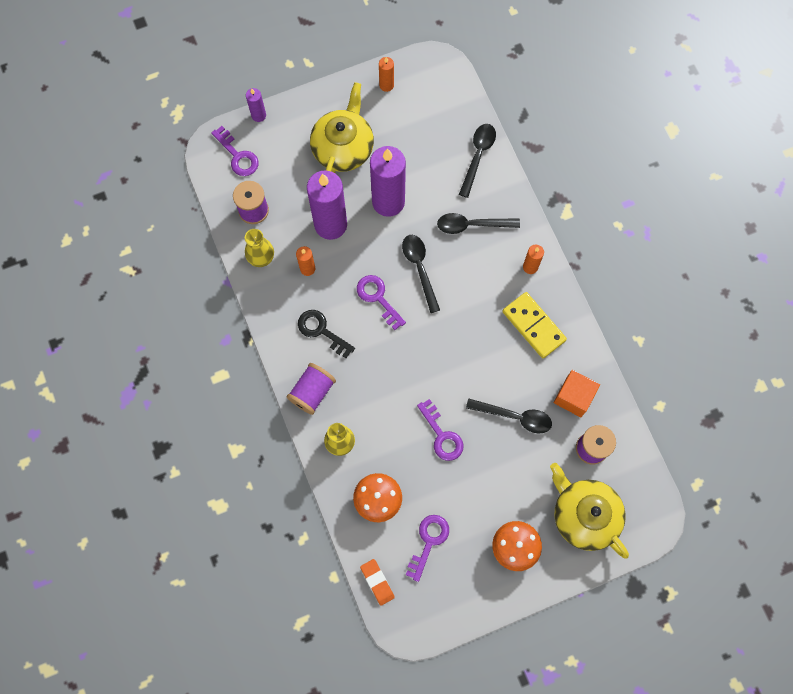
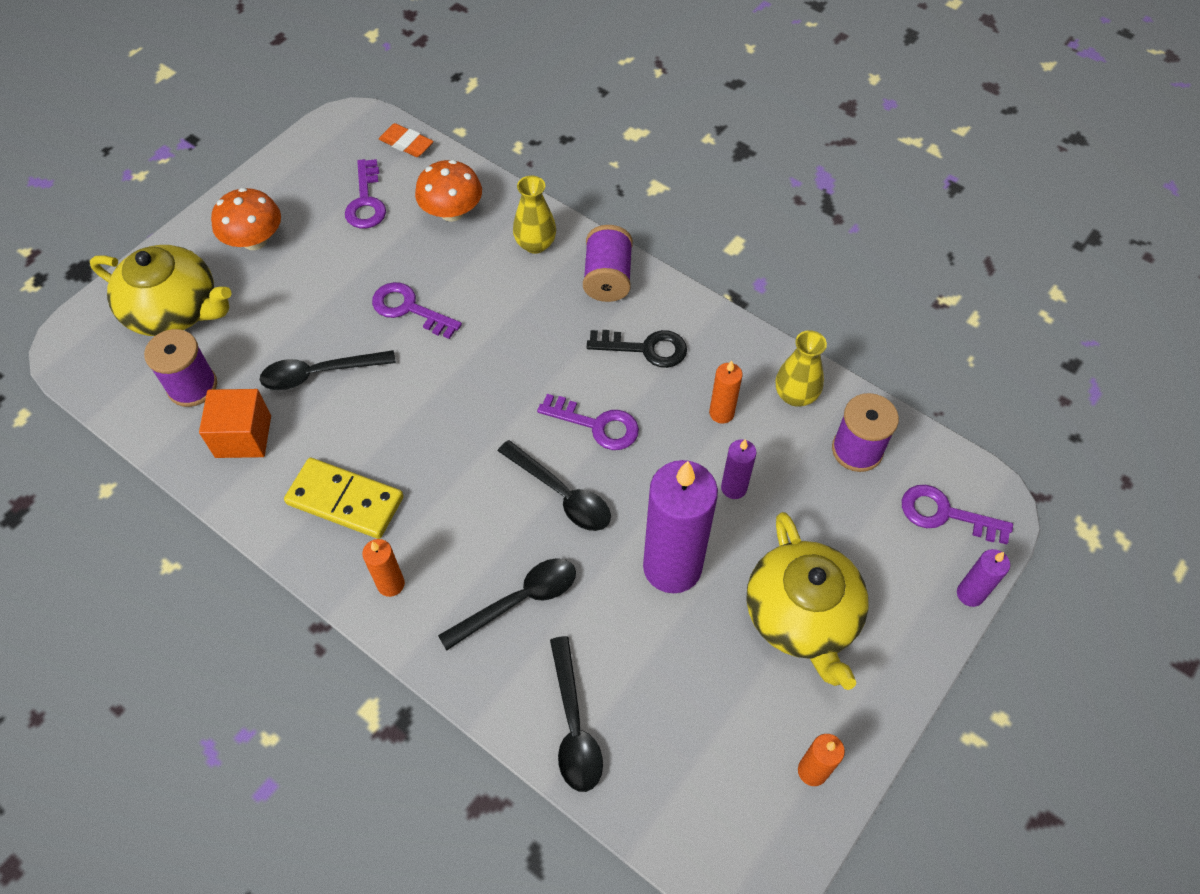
camera: 150 degrees right, 15 degrees down
purple candle [307,170,347,240] -> purple candle [721,439,757,499], size x0.46

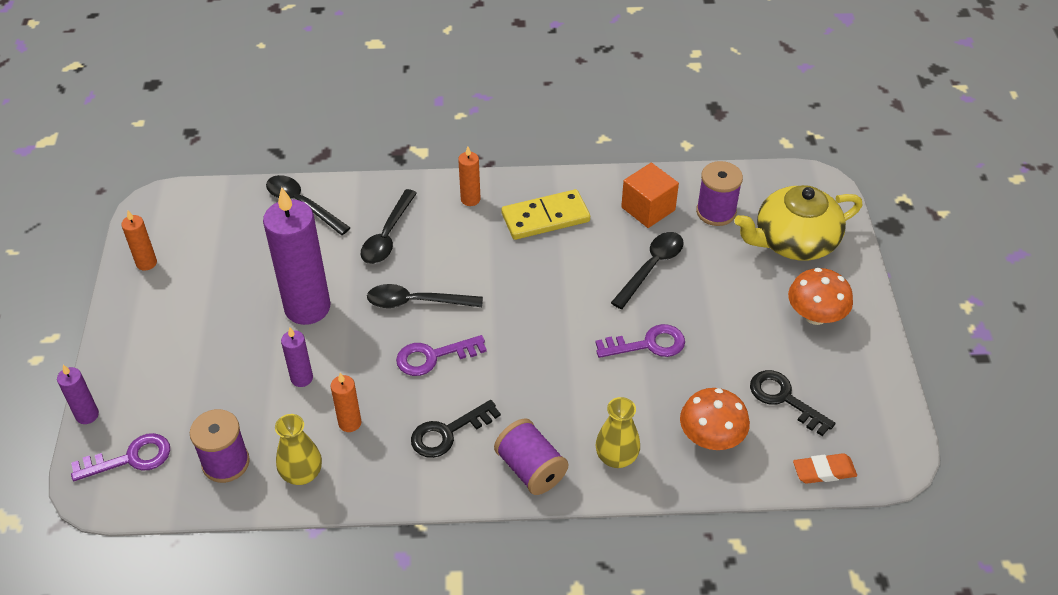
camera: 140 degrees right, 10 degrees down
purple key [345,159,386,229] -> black key [750,370,835,436]
yellow teapot [747,512,869,690] -> none

